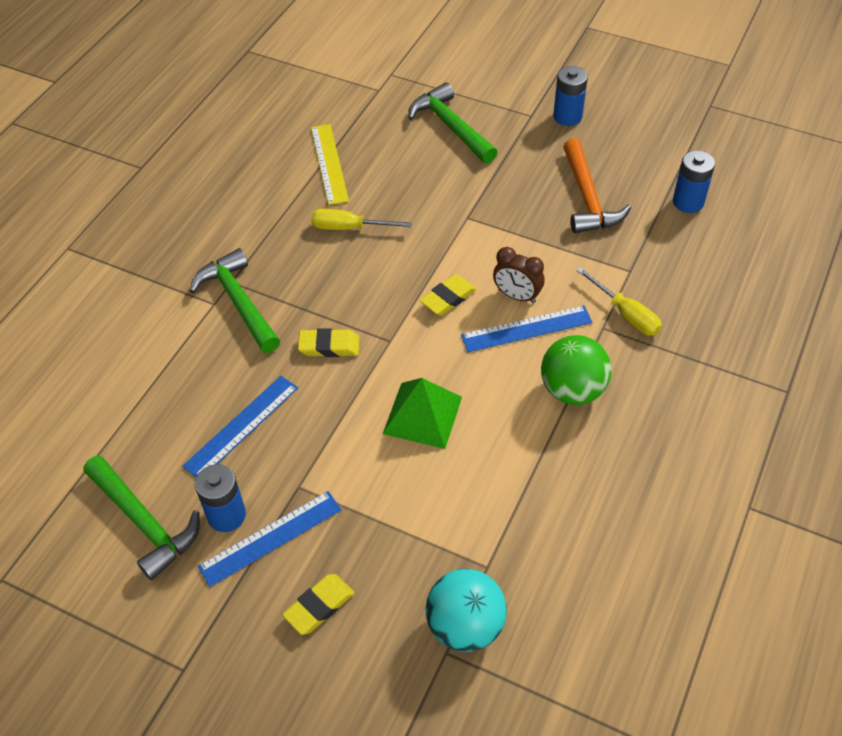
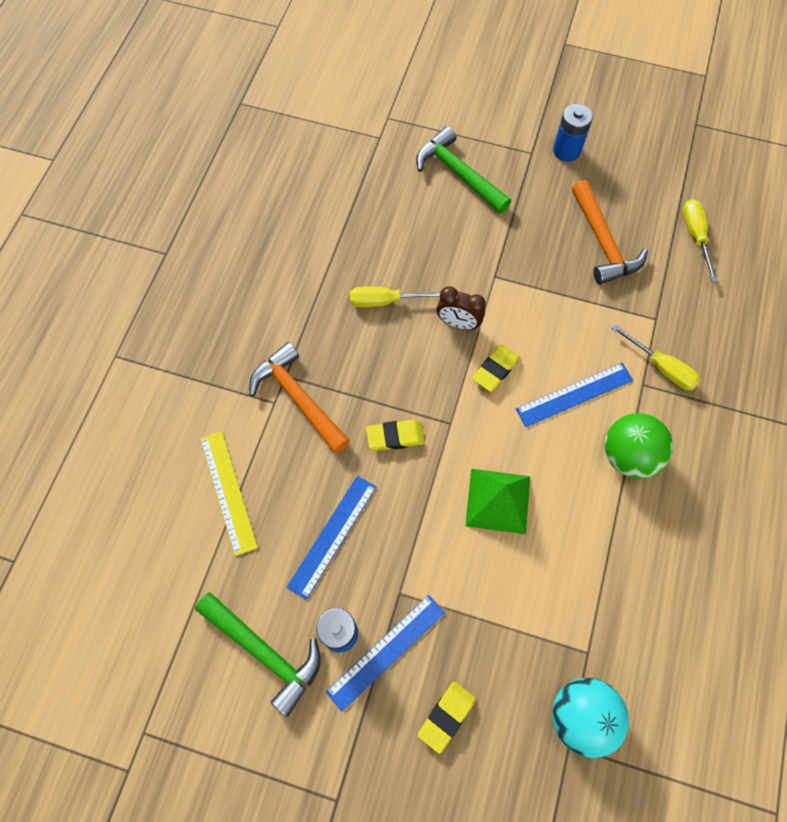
camera: 10 degrees left, 15 degrees up
green hammer [190,248,280,353] -> orange hammer [249,342,350,453]
yellow ruler [311,124,349,205] -> yellow ruler moved to [200,431,258,556]
brown clock [493,247,544,303] -> brown clock moved to [437,286,486,330]
blue battery [673,150,715,213] -> yellow screwdriver [683,199,718,282]

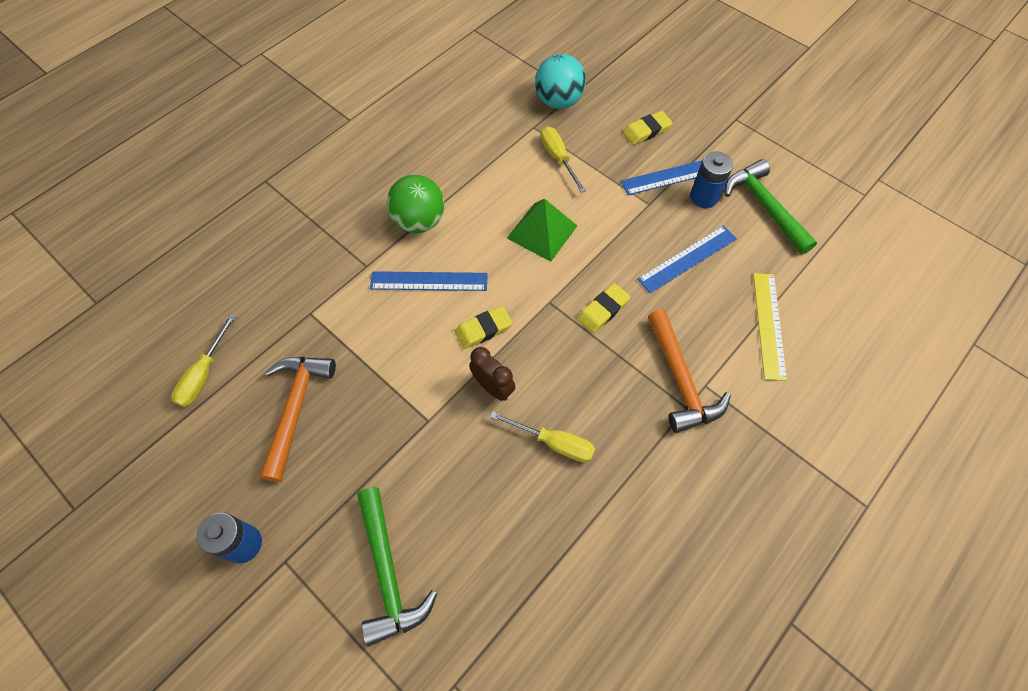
camera: 155 degrees left, 5 degrees down
yellow eraser [366,420,425,451] -> yellow eraser turned 60 degrees counterclockwise [577,283,631,333]
yellow screwdriver [611,324,701,390] -> yellow screwdriver moved to [540,126,586,193]

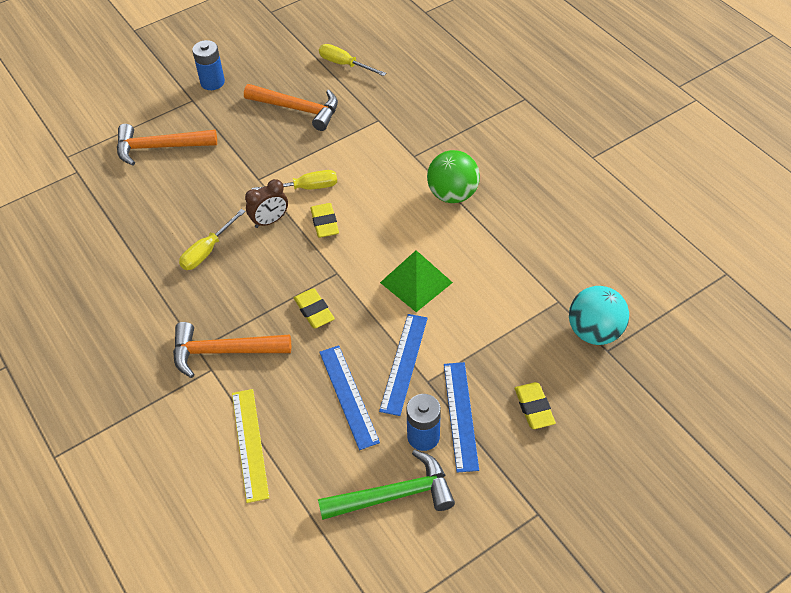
camera: 105 degrees right, 10 degrees down
green hammer [357,487,437,647] -> orange hammer [117,124,217,166]
blue ruler [370,271,488,291] -> blue ruler moved to [379,314,428,416]
yellow screwdriver [540,126,586,193] -> yellow screwdriver moved to [252,170,337,190]
yellow ruler [753,273,787,381] -> yellow ruler turned 60 degrees clockwise [232,389,269,503]

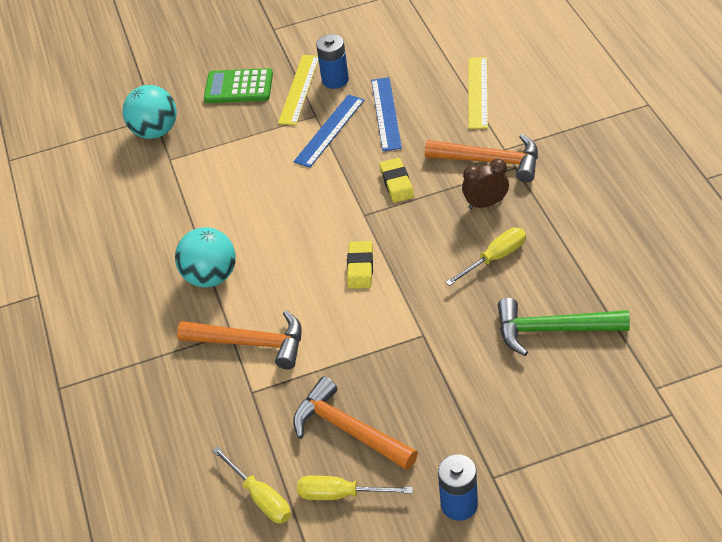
camera: 160 degrees left, 5 degrees down
orange hammer [117,124,217,166] -> orange hammer moved to [177,310,302,369]
brown clock [245,179,288,228] -> brown clock moved to [462,159,509,209]
yellow screwdriver [252,170,337,190] -> yellow screwdriver moved to [297,475,413,500]
green hammer [318,450,455,520] -> green hammer moved to [498,298,630,356]
green pyramid [380,250,453,312] -> none
green ball [427,150,480,203] -> turquoise ball [175,227,236,287]
blue ruler [444,362,479,473] -> yellow ruler [278,55,319,125]
yellow eraser [515,382,556,429] -> green calculator [204,68,273,103]

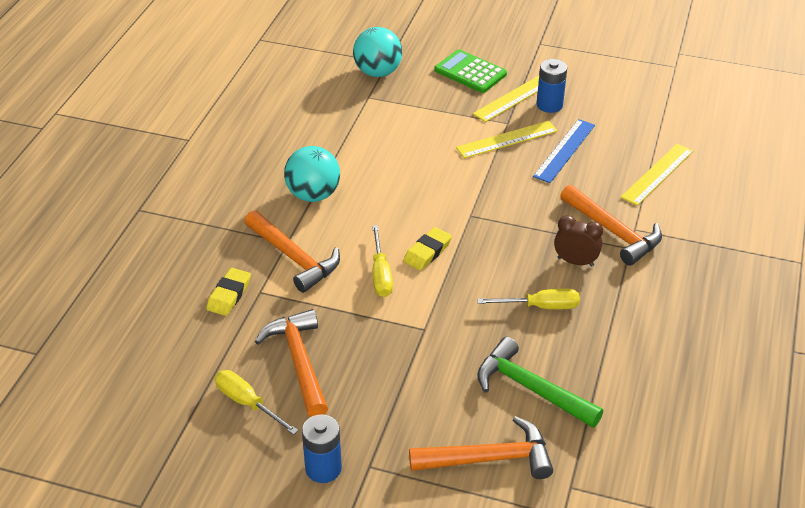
camera: 30 degrees right, 5 degrees down
yellow screwdriver [212,446,291,523] -> yellow screwdriver moved to [372,225,393,297]
blue ruler [293,94,364,168] -> yellow ruler [456,121,558,158]
yellow eraser [380,158,414,203] -> yellow eraser moved to [206,268,251,316]
none -> orange hammer [409,416,553,479]

